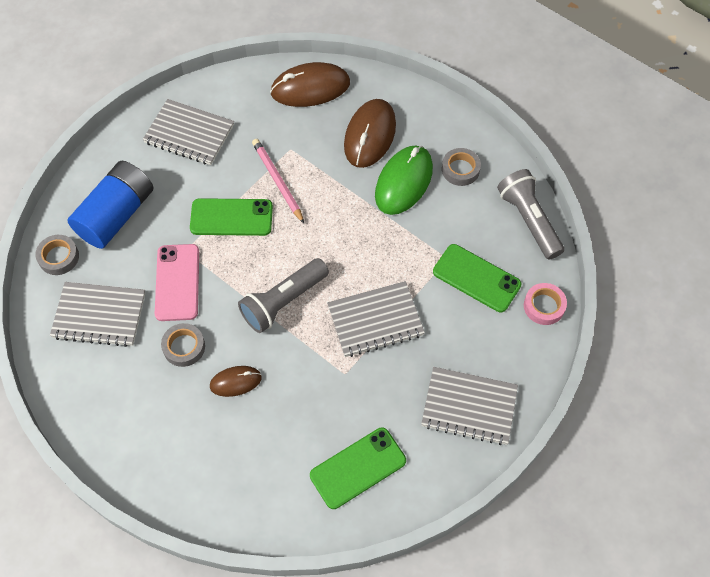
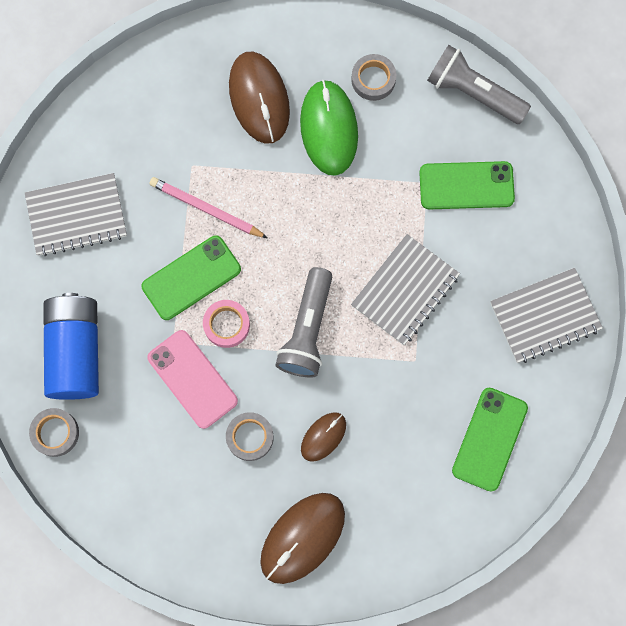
camera: 35 degrees left, 15 degrees up
grey notebook [50,282,145,347] -> none
brown mouse [270,62,350,107] -> brown mouse moved to [260,493,345,584]
pink tape [524,283,567,325] -> pink tape moved to [203,300,250,348]

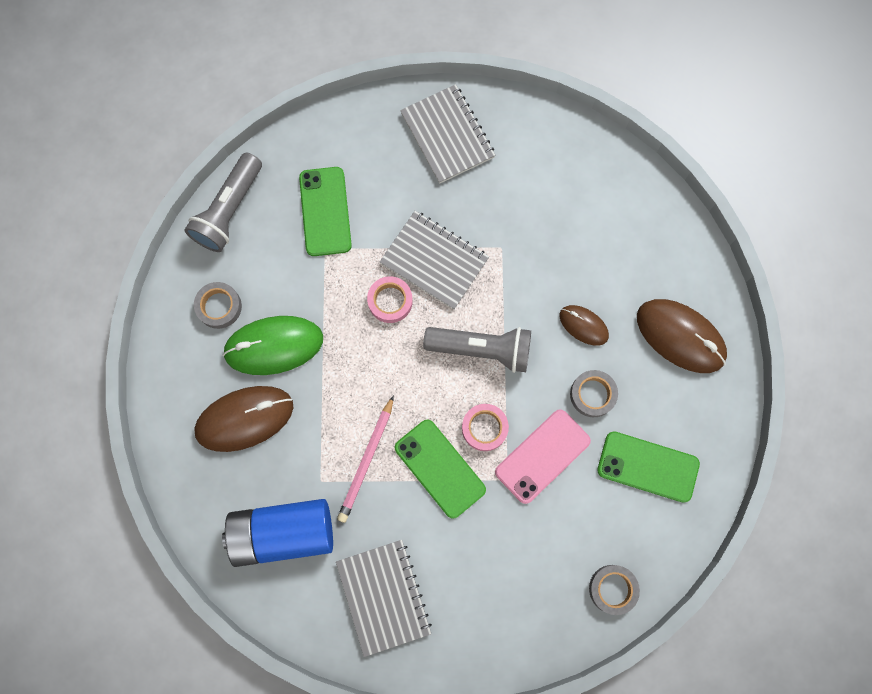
camera: 95 degrees left, 0 degrees up
blue battery [43,293,99,400] -> blue battery moved to [222,499,333,567]
green phone [452,388,528,491] -> green phone moved to [597,431,700,503]
none -> pink tape [367,276,413,323]

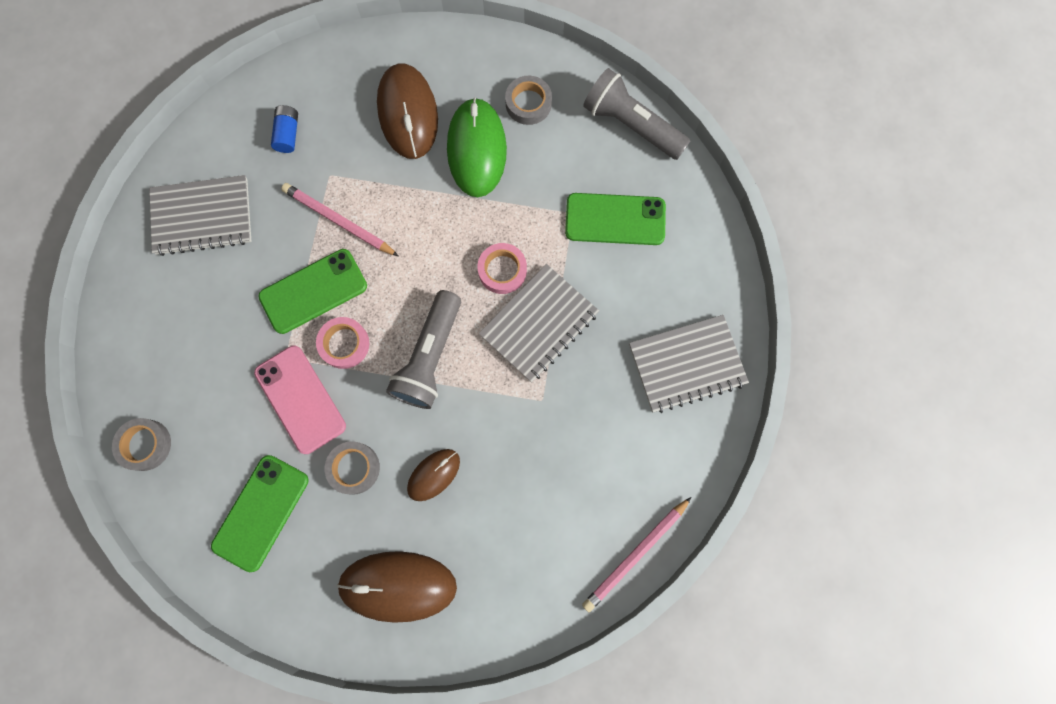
camera: 100 degrees right, 0 degrees up
blue battery [222,499,333,567] -> blue battery [271,105,298,153], size x0.42
brown mouse [637,299,727,373] -> brown mouse turned 45 degrees clockwise [336,551,457,623]
none -> pink pencil [582,497,691,612]

